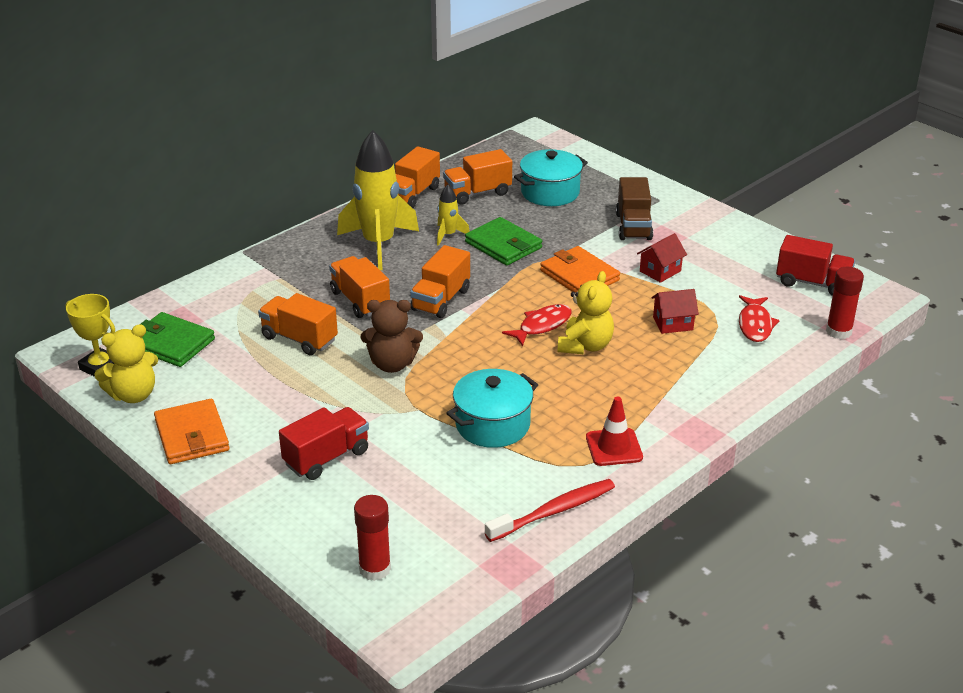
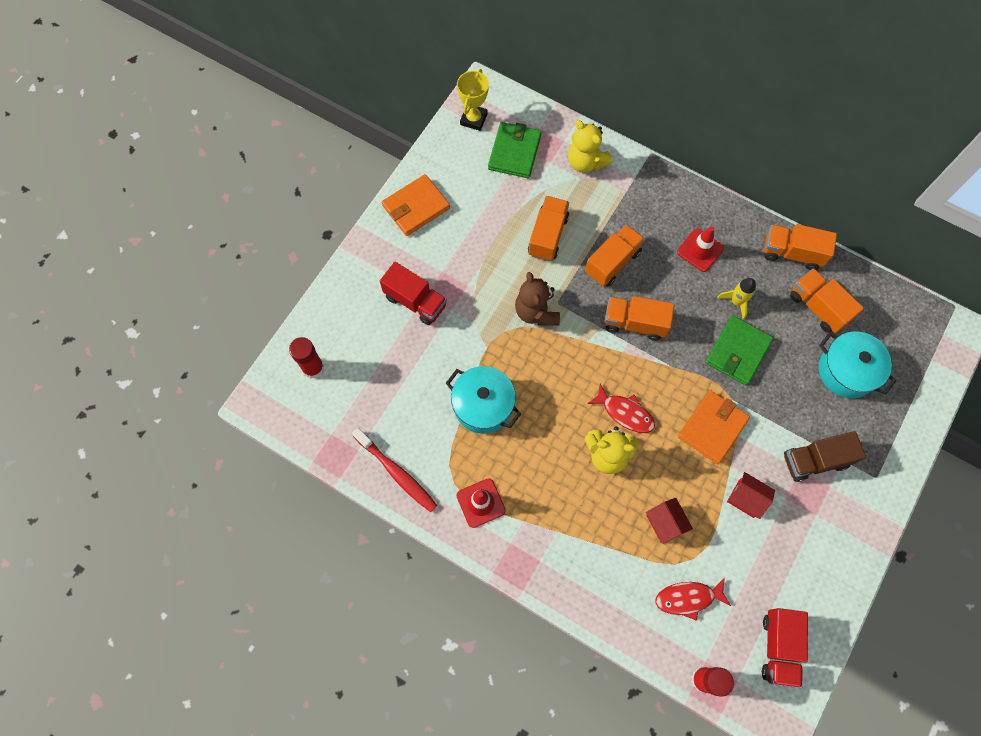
camera: 75 degrees right, 35 degrees up
yellow teddy bear [94,324,158,403] -> yellow teddy bear moved to [568,120,613,173]
yellow rocket [337,130,419,270] -> red traffic cone [677,227,724,272]

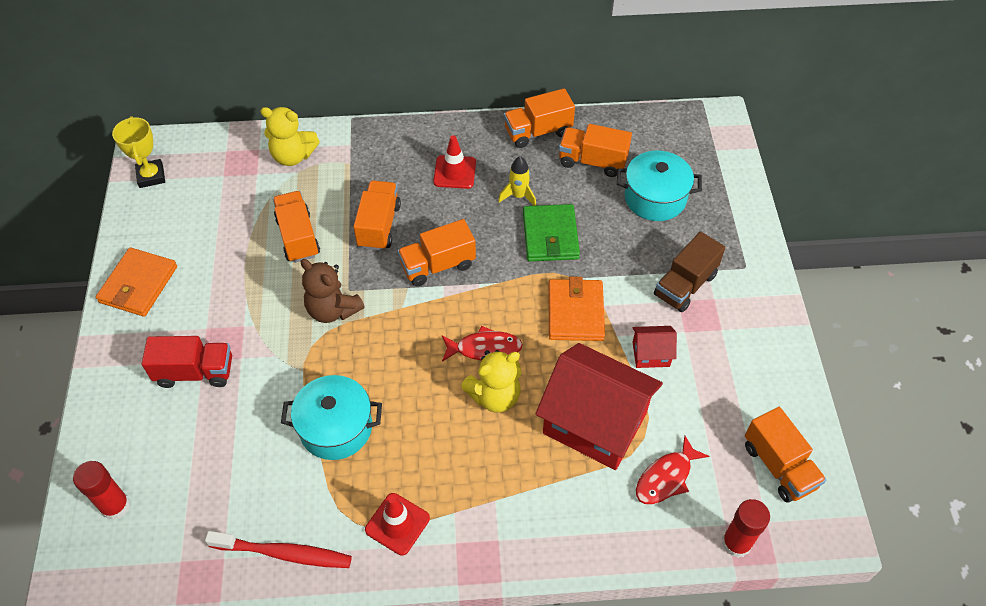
camera: 35 degrees left, 15 degrees down
green wallet [488,122,542,178] -> none
red house [646,498,693,544] -> red house [536,343,663,470], size x2.28
red truck [762,608,808,688] -> orange truck [745,407,826,503]

